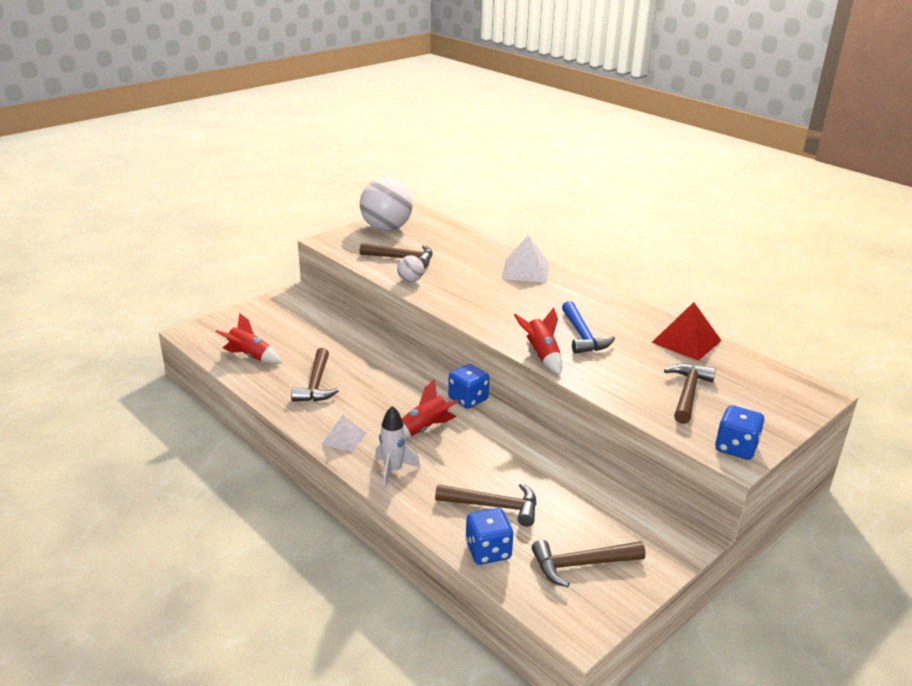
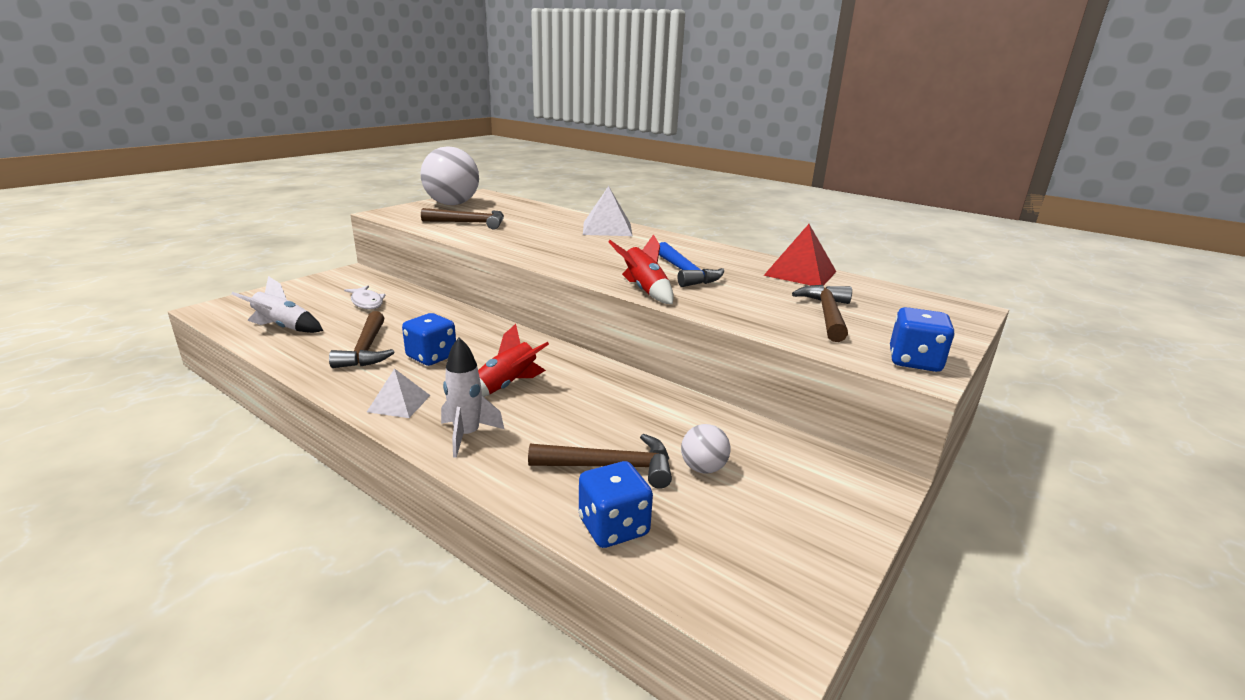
camera: 10 degrees left, 5 degrees down
red rocket [216,313,282,364] -> white rocket [231,276,323,333]
white ball [397,256,424,282] -> white ball moved to [681,424,730,474]
blue dice [448,364,489,409] -> blue dice moved to [402,313,456,366]
brown hammer [532,540,646,587] -> none
none -> white fish [344,286,386,309]

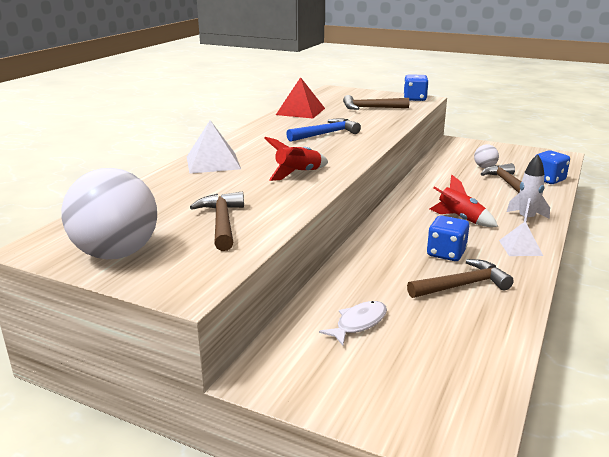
camera: 100 degrees left, 0 degrees up
white rocket [231,276,323,333] -> none
red rocket [608,234,674,304] -> red rocket moved to [264,137,328,181]

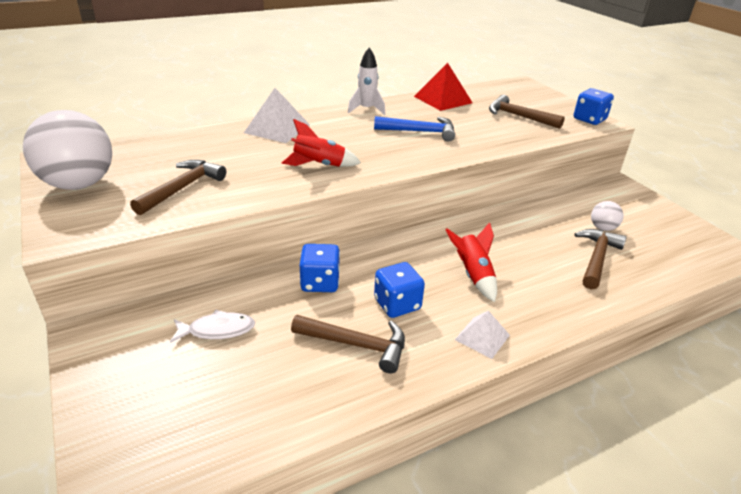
camera: 35 degrees right, 10 degrees up
white rocket [507,154,550,222] -> white rocket moved to [348,47,385,115]
blue dice [535,150,570,184] -> blue dice moved to [300,244,340,292]

